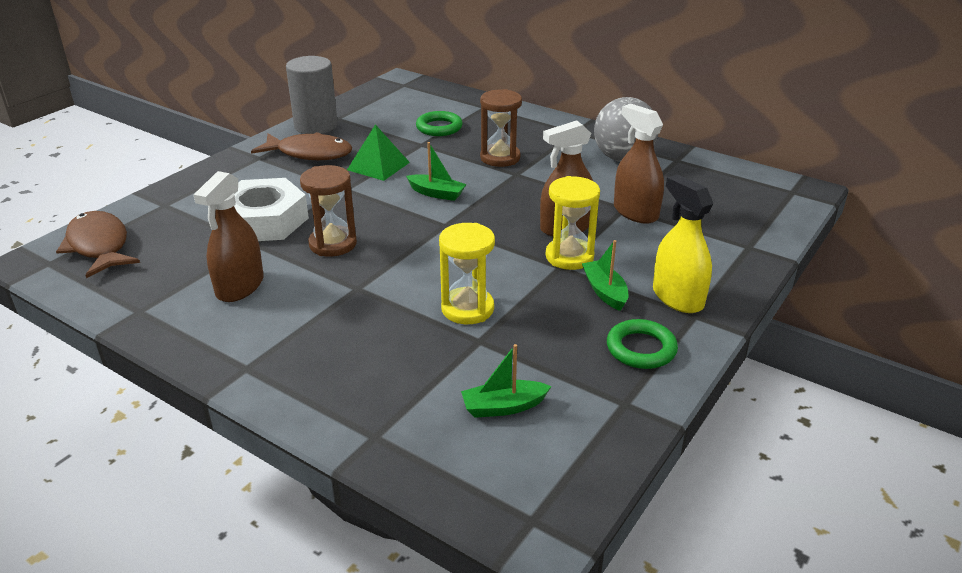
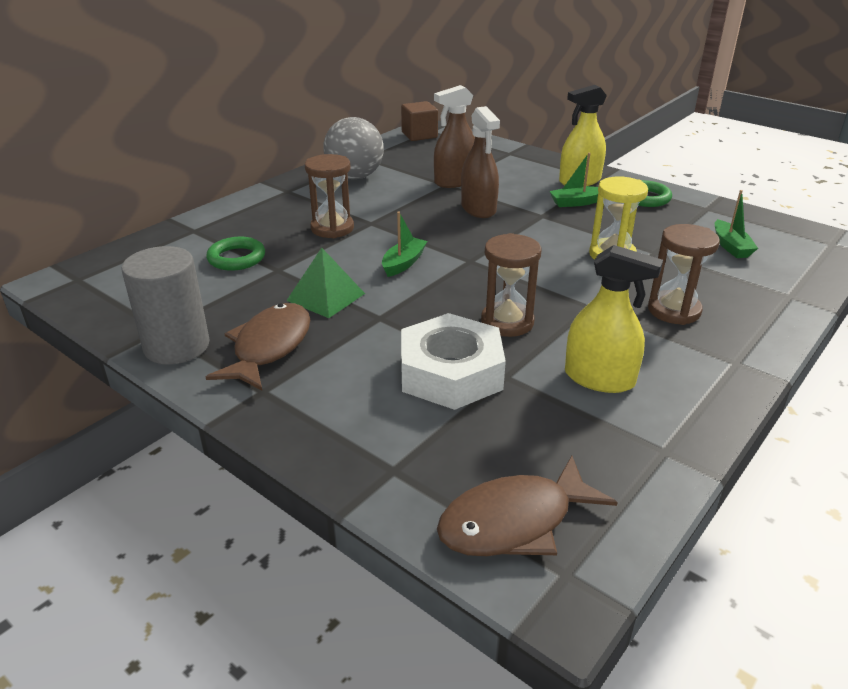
camera: 85 degrees left, 0 degrees up
brown spray bottle [193,171,264,302] -> yellow spray bottle [565,245,663,393]
yellow hourglass [546,176,600,270] -> none
none -> brown cube [401,101,438,141]
none -> brown hourglass [648,224,720,325]

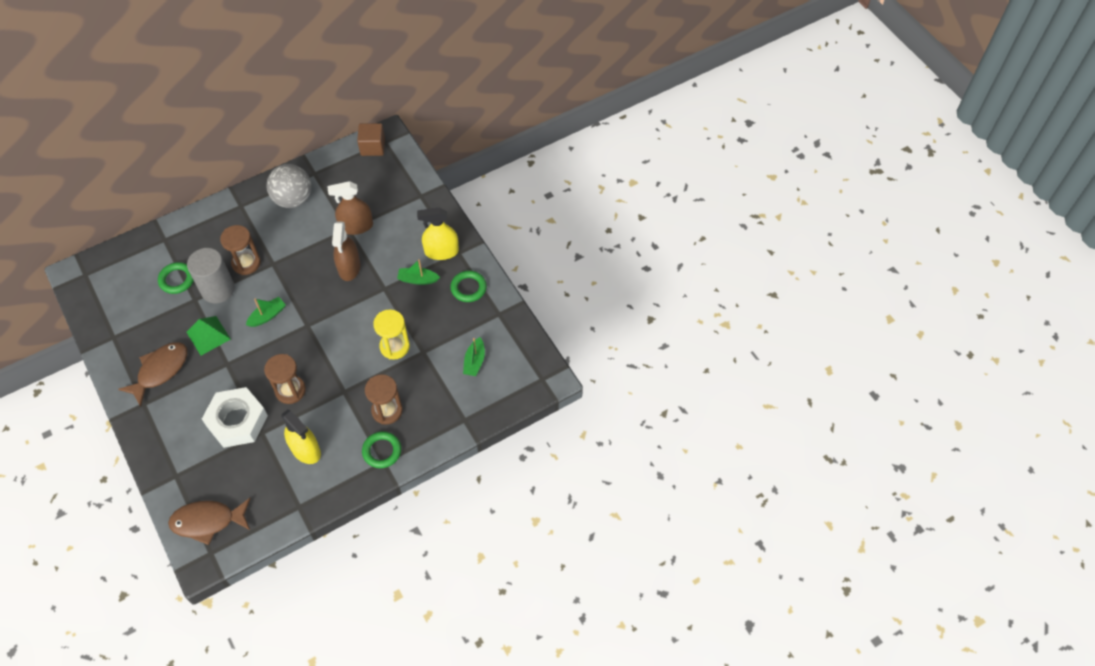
camera: 20 degrees right, 25 degrees up
grey cylinder [121,246,210,365] -> grey cylinder moved to [187,248,235,303]
none -> green ring [362,431,401,468]

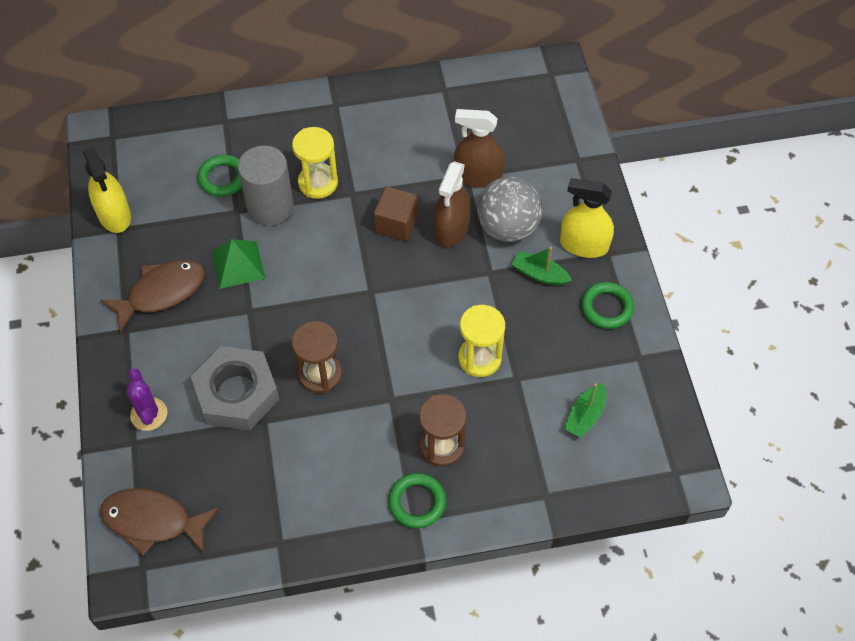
camera: 20 degrees right, 0 degrees up
white nut [202,387,268,448] -> grey nut [191,346,280,430]
brown hourglass [220,225,261,275] -> yellow hourglass [292,127,338,199]
green boat [246,297,286,327] -> none
grey ball [266,164,312,208] -> grey ball moved to [477,176,543,242]
yellow spray bottle [281,409,321,464] -> yellow spray bottle moved to [83,147,131,233]
brown cube [357,123,385,156] -> brown cube moved to [373,186,419,241]
none -> purple cactus [126,368,167,431]

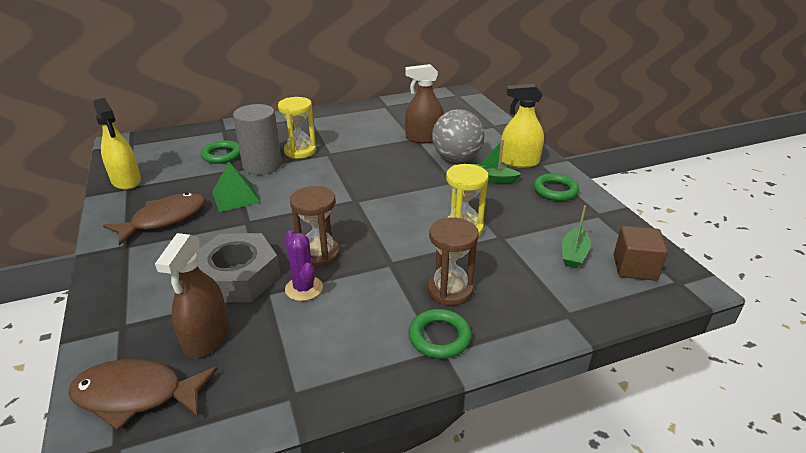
camera: 10 degrees left, 25 degrees down
purple cactus [126,368,167,431] -> purple cactus moved to [285,230,323,301]
brown cube [373,186,419,241] -> brown cube moved to [614,226,668,281]
brown spray bottle [434,161,470,248] -> brown spray bottle moved to [155,233,229,358]

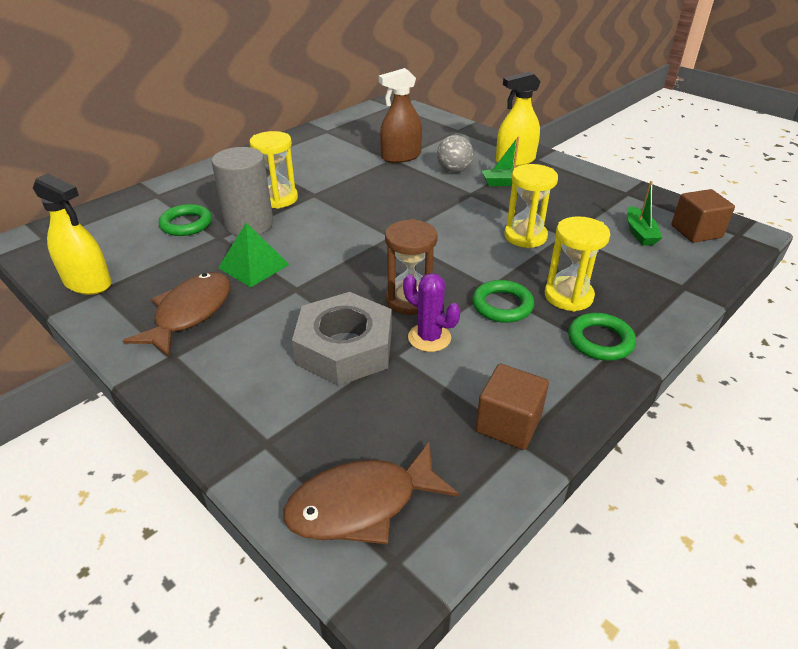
camera: 25 degrees left, 5 degrees up
brown spray bottle [155,233,229,358] -> none
brown hourglass [428,217,479,306] -> yellow hourglass [545,216,610,312]
grey ball [432,109,485,162] -> grey ball [437,135,473,173], size x0.64
green ring [533,173,579,201] -> green ring moved to [472,280,534,323]
none -> brown cube [476,364,549,450]

